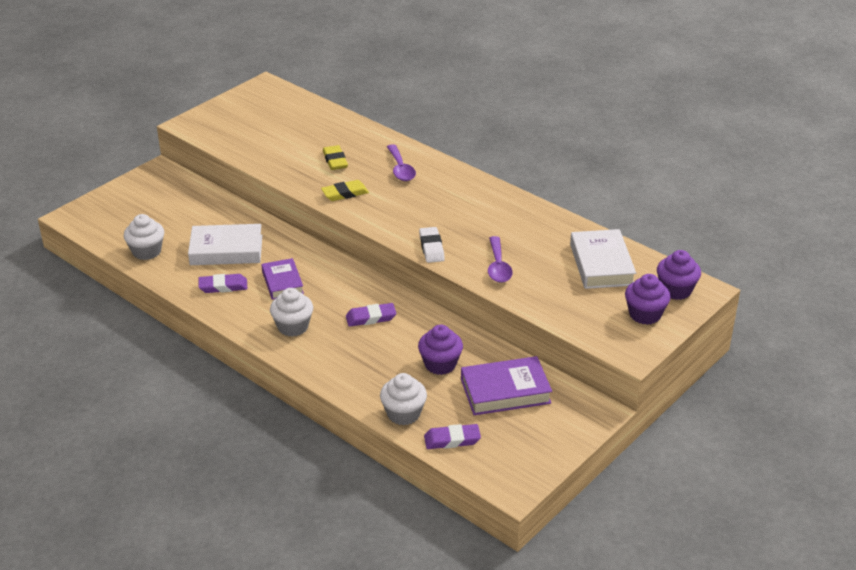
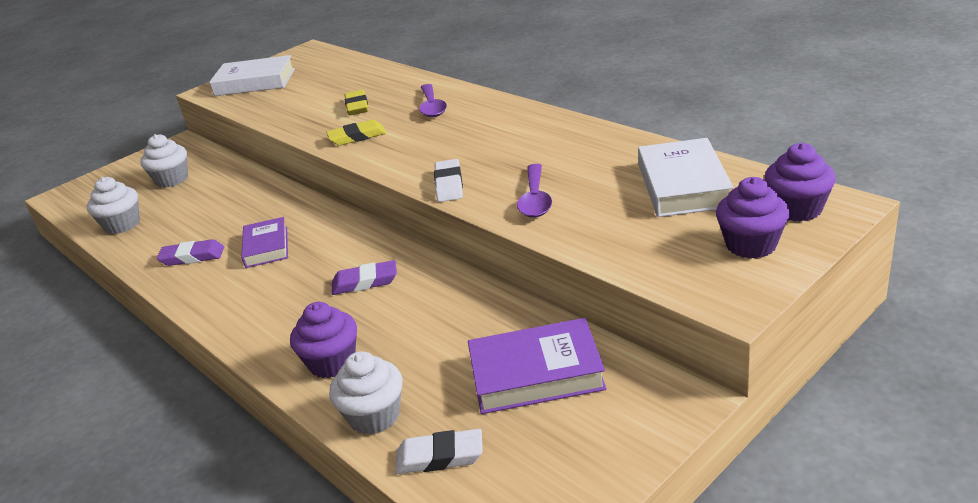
camera: 10 degrees right, 5 degrees down
white book [188,224,262,265] -> white book moved to [209,55,295,96]
white cupcake [270,288,313,337] -> white cupcake moved to [140,134,188,188]
purple cupcake [418,325,463,375] -> purple cupcake moved to [290,302,357,378]
purple eraser [424,424,481,449] -> white eraser [395,429,483,474]

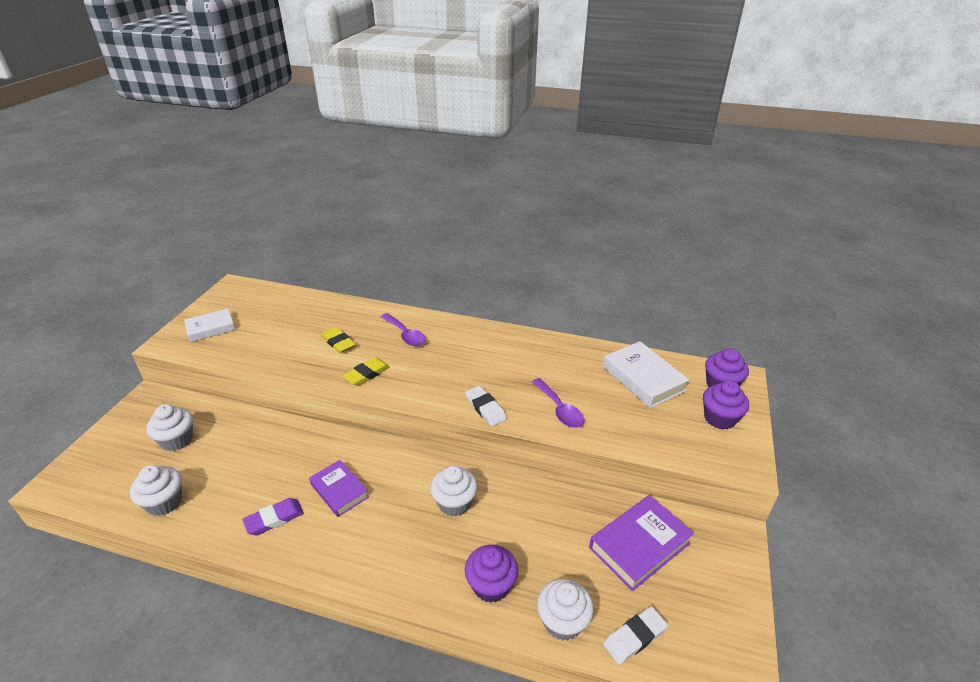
camera: 35 degrees left, 5 degrees up
white book [209,55,295,96] -> white book [184,309,235,342], size x0.66
purple eraser [332,260,397,295] -> white cupcake [430,466,478,516]

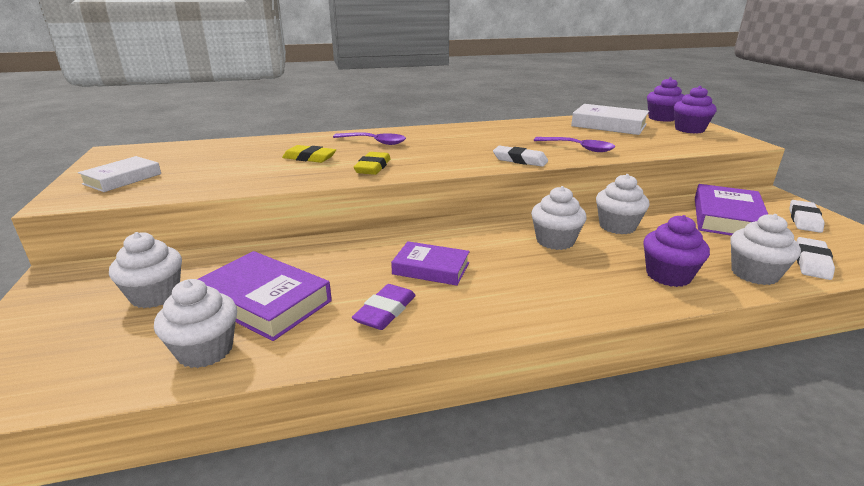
camera: 30 degrees left, 10 degrees down
none -> purple book [198,251,332,341]
none -> white cupcake [596,174,650,234]
none -> white eraser [789,200,825,233]

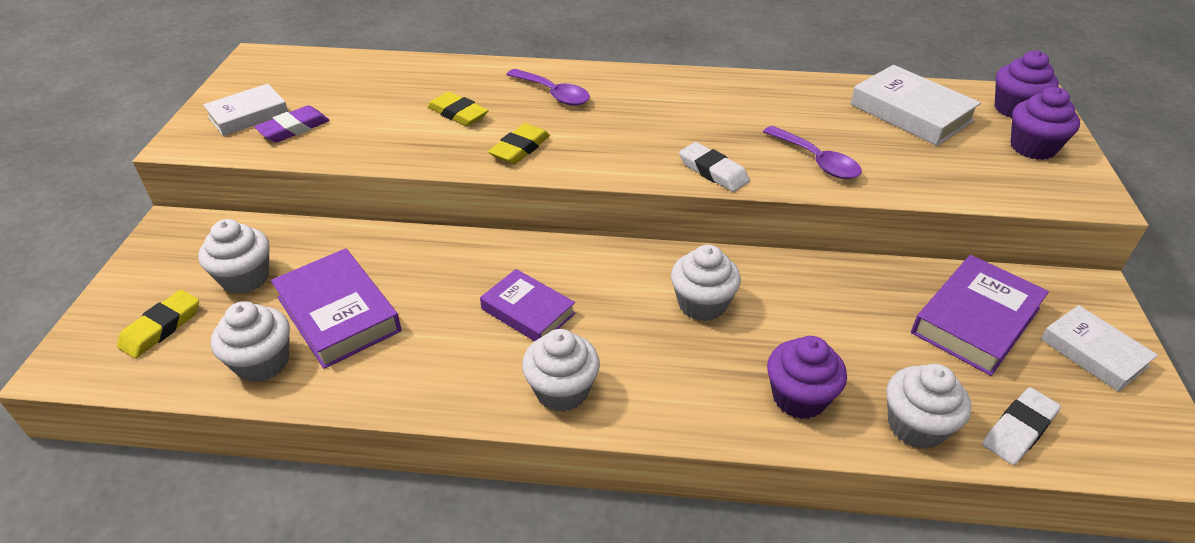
camera: 20 degrees right, 15 degrees up
purple eraser [352,284,416,330] -> purple eraser moved to [254,105,330,142]
white cupcake [596,174,650,234] -> white cupcake moved to [522,329,600,412]
white eraser [789,200,825,233] -> white book [1041,305,1158,392]
none -> yellow eraser [117,290,199,358]

